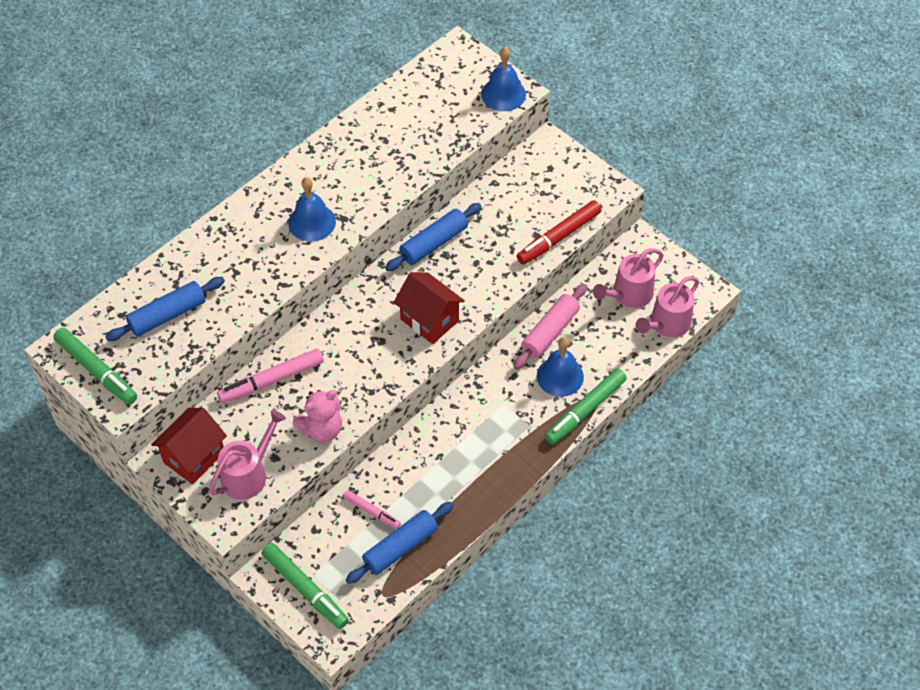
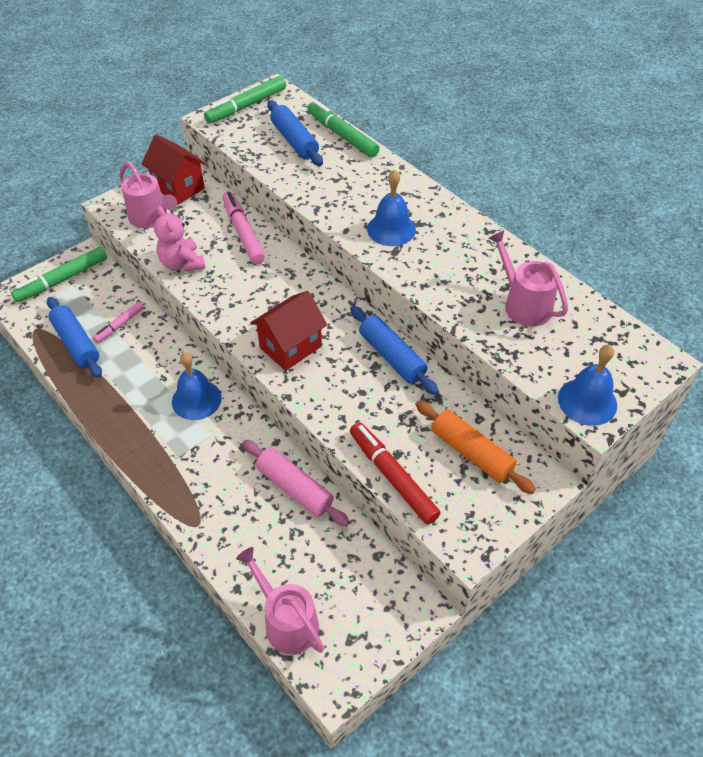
camera: 95 degrees right, 5 degrees down
blue bell [537,337,584,397] -> blue bell moved to [172,352,222,420]
green marker [545,369,627,444] -> green marker moved to [307,101,379,158]
pink watering can [593,248,664,308] -> pink watering can moved to [488,230,568,327]
none -> orange rolling pin [415,400,536,494]

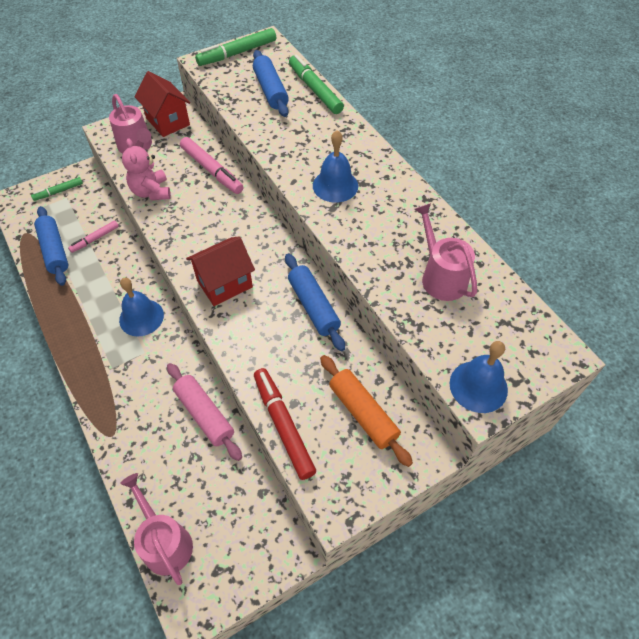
camera: 10 degrees right, 5 degrees up
green marker [11,247,107,302] -> green marker [31,177,83,201], size x0.58
pink marker [223,192,265,265] -> pink marker turned 150 degrees clockwise [180,137,243,194]

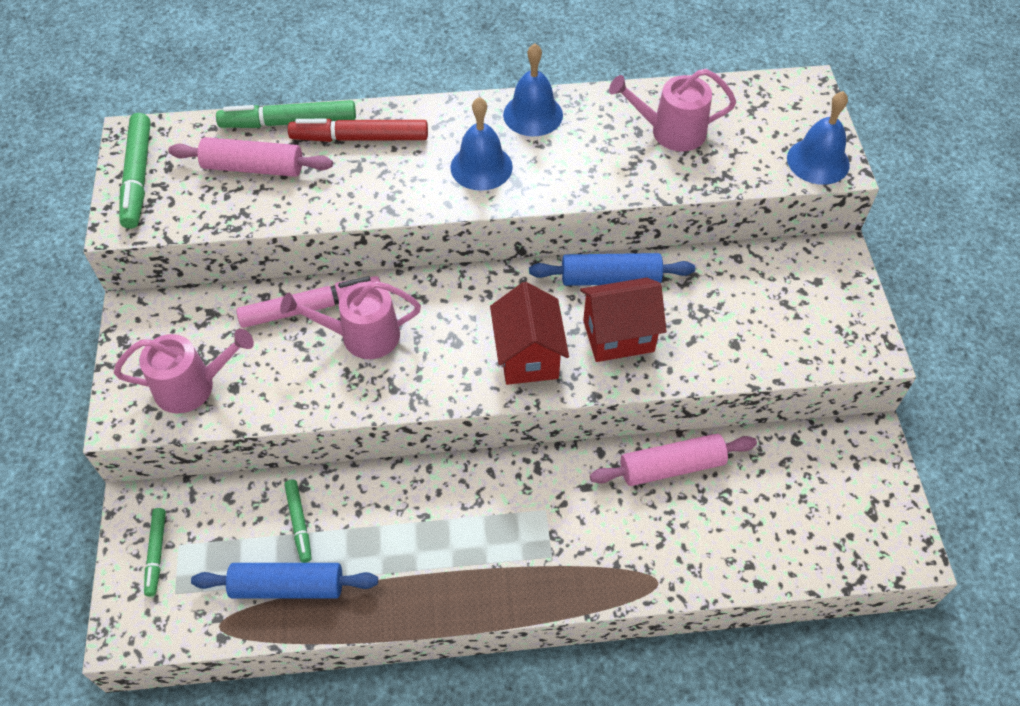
camera: 65 degrees left, 0 degrees up
pink marker [68,220,119,253] -> green marker [284,480,312,563]
blue bell [119,278,164,337] -> blue bell moved to [503,44,563,137]
pink watering can [120,473,193,585] -> pink watering can moved to [280,281,421,359]
pink teddy bear [122,138,171,200] -> none
red house [135,71,190,137] -> red house moved to [580,278,667,362]
blue rolling pin [253,50,289,117] -> pink rolling pin [168,137,333,177]
red marker [254,368,316,480] -> red marker moved to [288,119,428,142]
orange rolling pin [320,355,413,467] -> none

